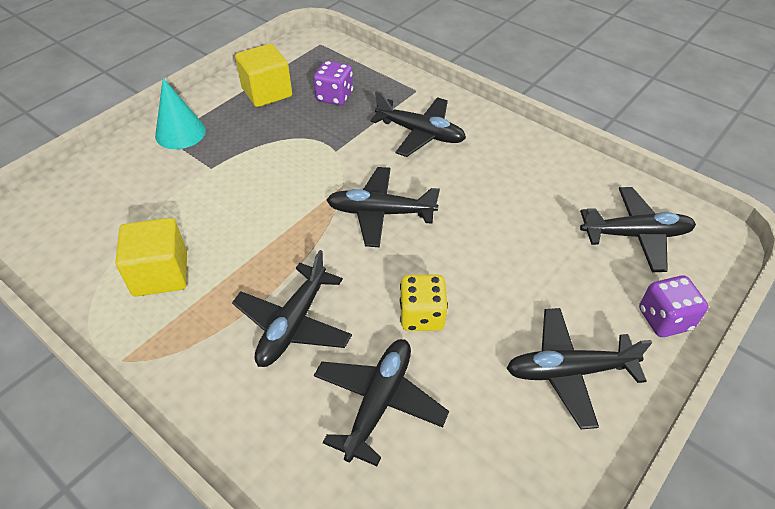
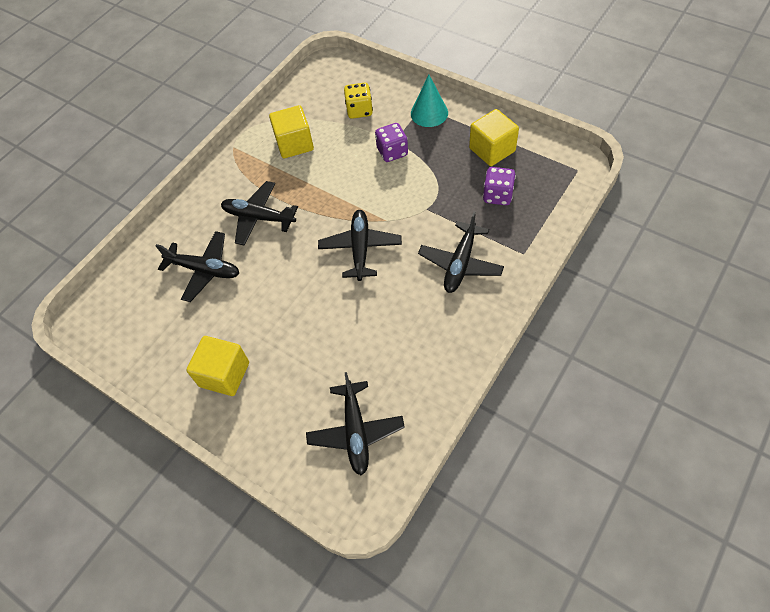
camera: 90 degrees right, 10 degrees up
yellow dice [400,275,448,331] -> yellow dice moved to [344,83,373,119]
black plane [506,308,652,429] -> yellow cube [186,336,249,396]
purple dice [639,276,708,337] -> purple dice moved to [375,123,408,162]

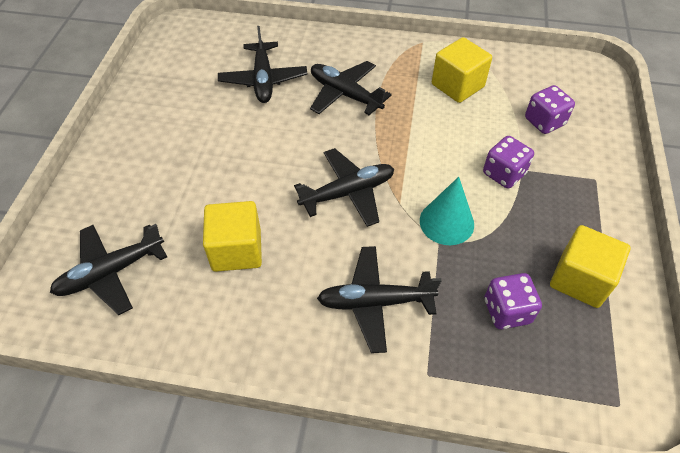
camera: 60 degrees right, 5 degrees down
yellow cube [186,336,249,396] -> yellow cube moved to [203,201,262,272]
black plane [221,181,298,246] -> black plane turned 45 degrees counterclockwise [310,61,392,115]
yellow dice [344,83,373,119] -> purple dice [525,85,575,134]
turquoise cone [411,75,448,127] -> turquoise cone moved to [420,177,474,245]

